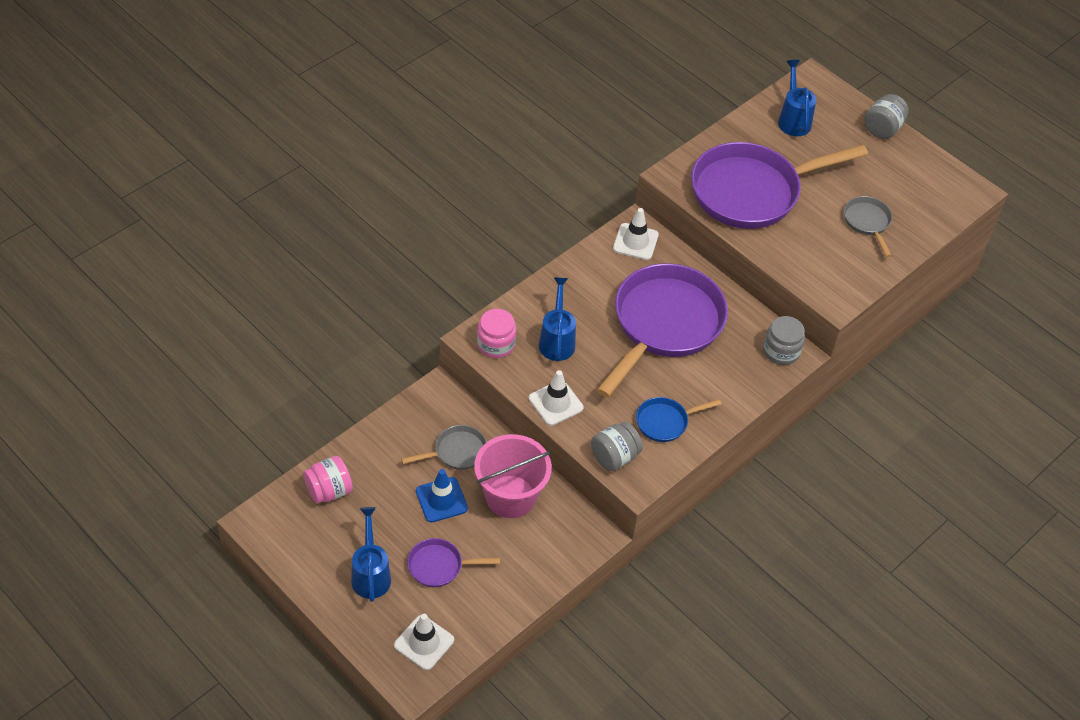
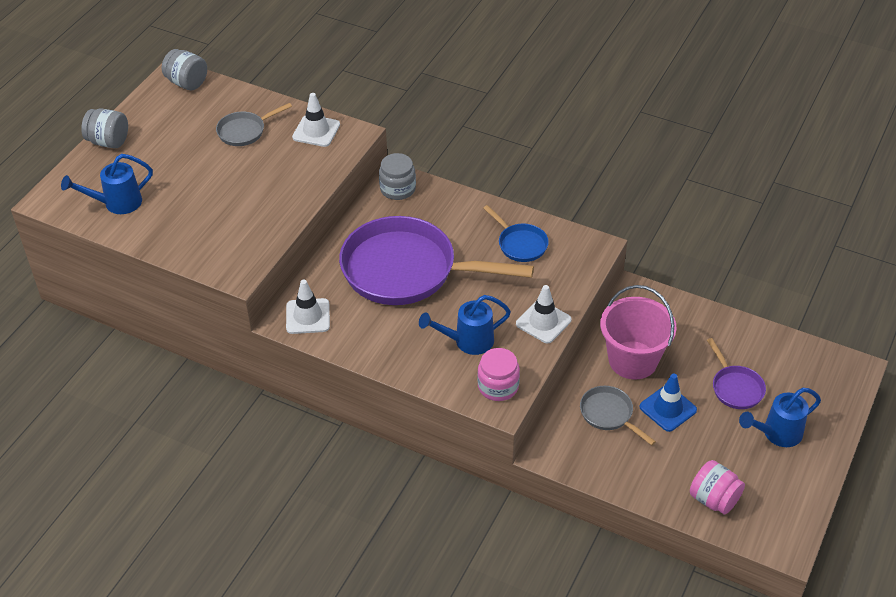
camera: 105 degrees left, 5 degrees down
white traffic cone [394,614,454,670] -> white traffic cone moved to [292,93,340,147]
grey jar [591,422,643,471] -> grey jar moved to [162,49,207,91]
purple pan [691,142,868,229] -> none

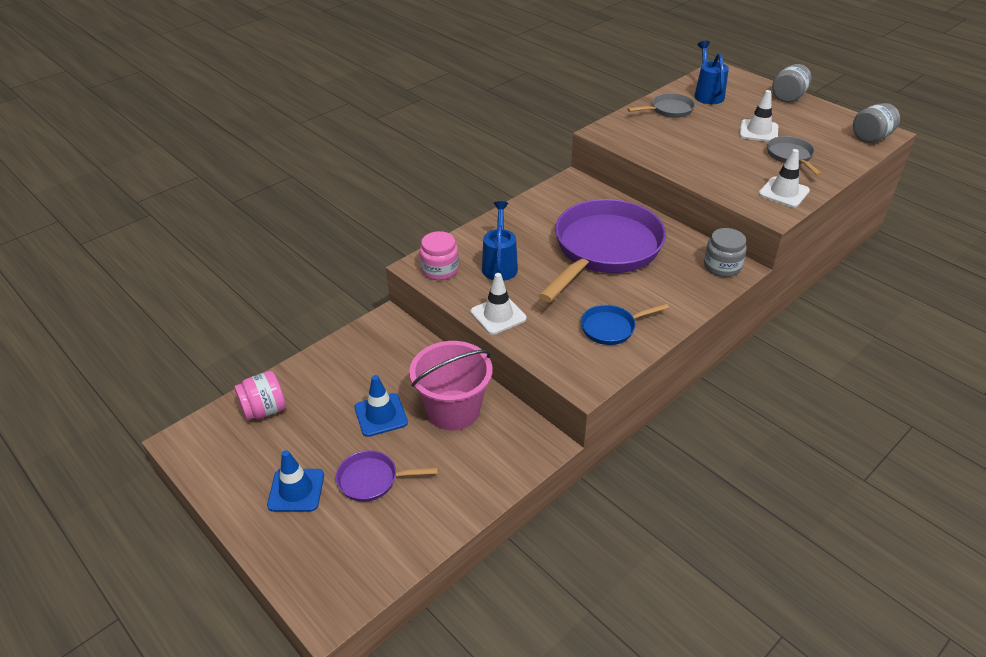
camera: 110 degrees right, 5 degrees down
white traffic cone [286,280,330,334] -> white traffic cone moved to [739,90,778,142]
grey pan [580,386,656,445] -> grey pan moved to [628,93,695,118]
blue watering can [739,388,821,447] -> blue traffic cone [267,450,324,512]

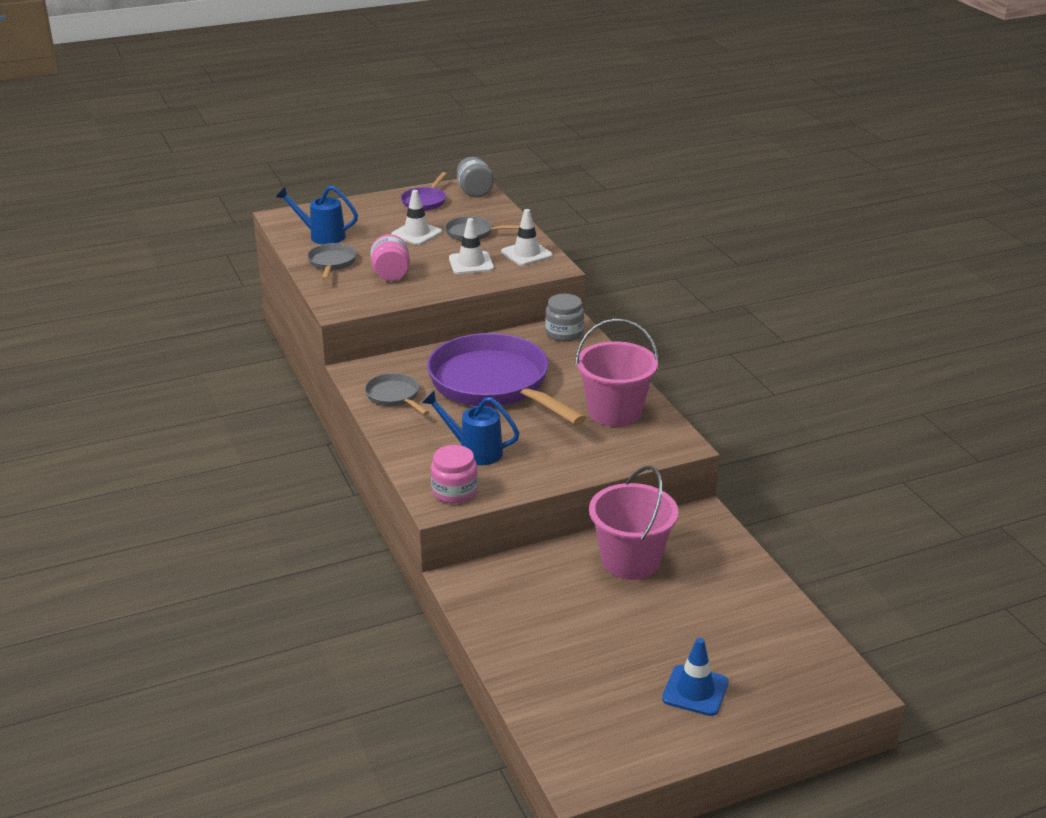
camera: 70 degrees left, 10 degrees down
pink jar [234,371,286,421] -> pink jar moved to [370,234,410,281]
purple pan [336,450,438,502] -> purple pan moved to [401,172,446,211]
blue traffic cone [354,375,408,437] -> none
white traffic cone [471,273,526,335] -> white traffic cone moved to [449,218,494,274]
blue pan [581,303,669,345] -> pink bucket [575,318,659,427]
grey jar [772,64,812,103] -> none
none -> grey pan [365,373,429,415]

